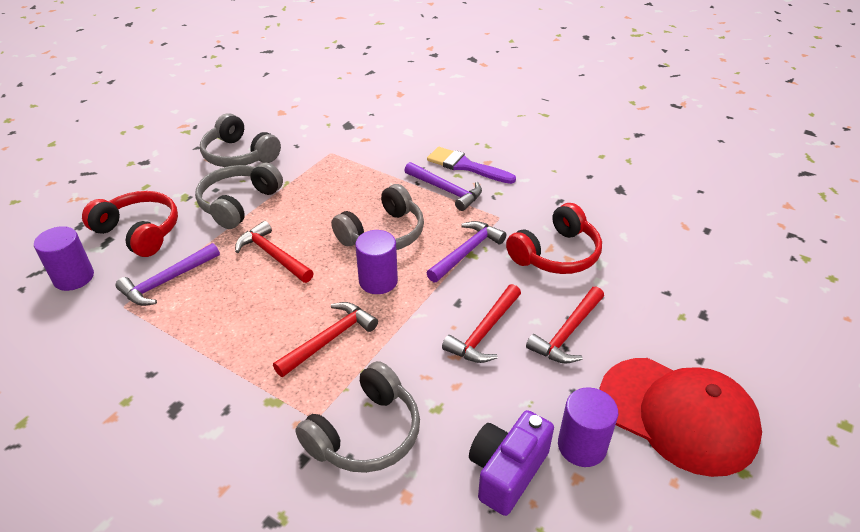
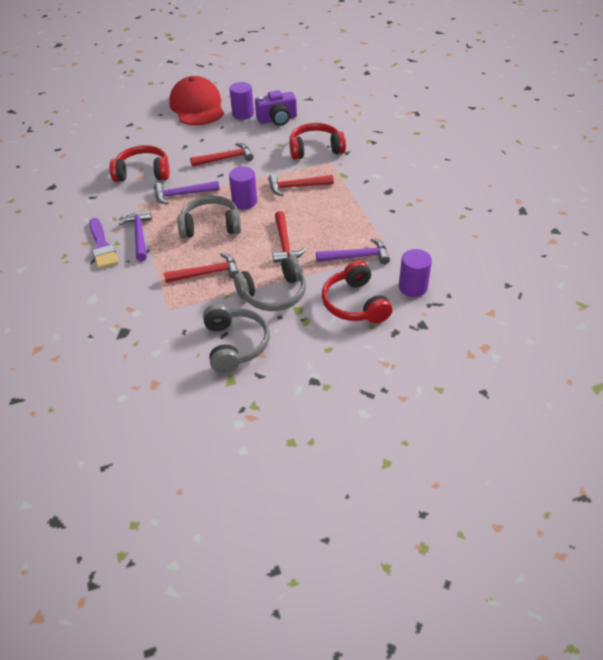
camera: 140 degrees left, 5 degrees up
grey headphones [295,361,420,473] -> red headphones [289,123,346,160]
red hammer [526,287,604,363] -> red hammer moved to [164,253,239,283]

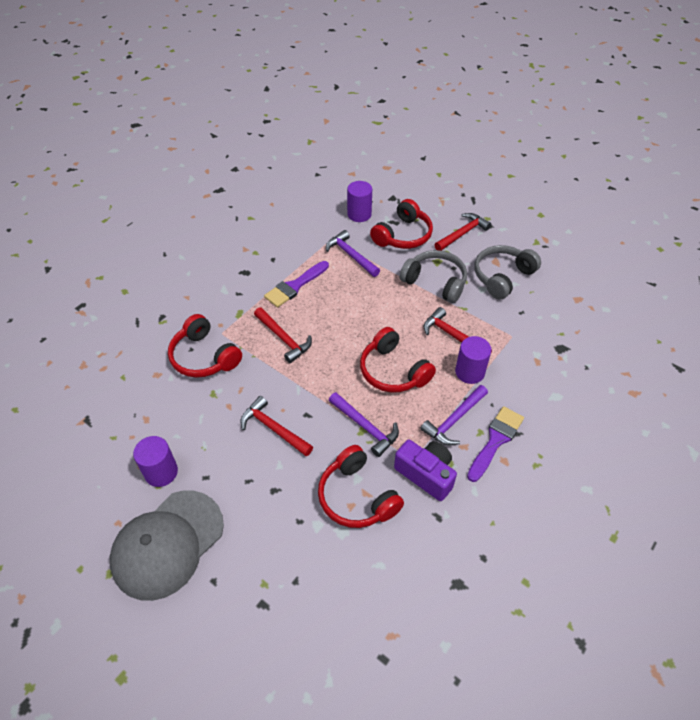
camera: 125 degrees left, 5 degrees up
red cap [169,76,224,125] -> grey cap [110,490,224,601]
grey headphones [177,195,241,238] -> red headphones [360,327,436,392]
purple cylinder [229,166,257,209] -> purple cylinder moved to [455,336,491,384]
purple camera [255,90,297,126] -> purple camera moved to [394,440,457,501]
red hammer [273,211,306,263] -> red hammer moved to [434,213,491,251]
none -> purple brush [264,261,329,308]

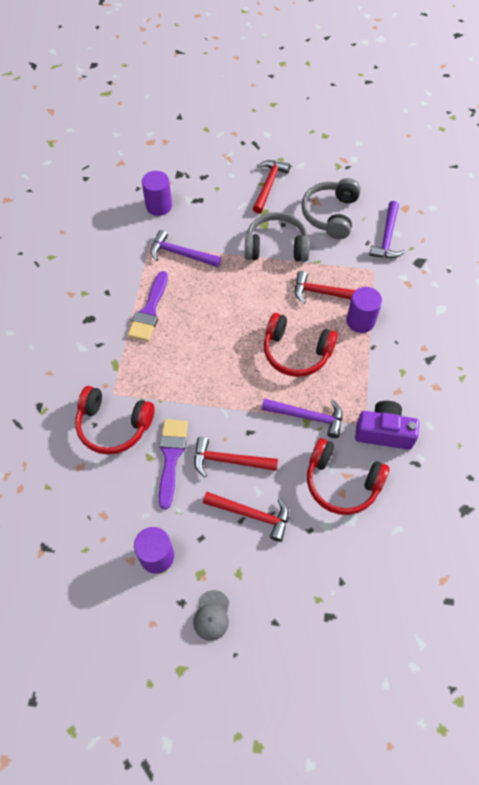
camera: 30 degrees left, 10 degrees up
grey cap [110,490,224,601] -> grey cap [193,590,229,641], size x0.40
red hammer [254,307,312,363] -> red hammer moved to [203,492,289,542]
red headphones [370,199,433,249] -> none
purple hammer [420,385,488,445] -> purple hammer moved to [369,201,405,258]
purple brush [467,406,524,482] -> purple brush moved to [159,419,188,509]

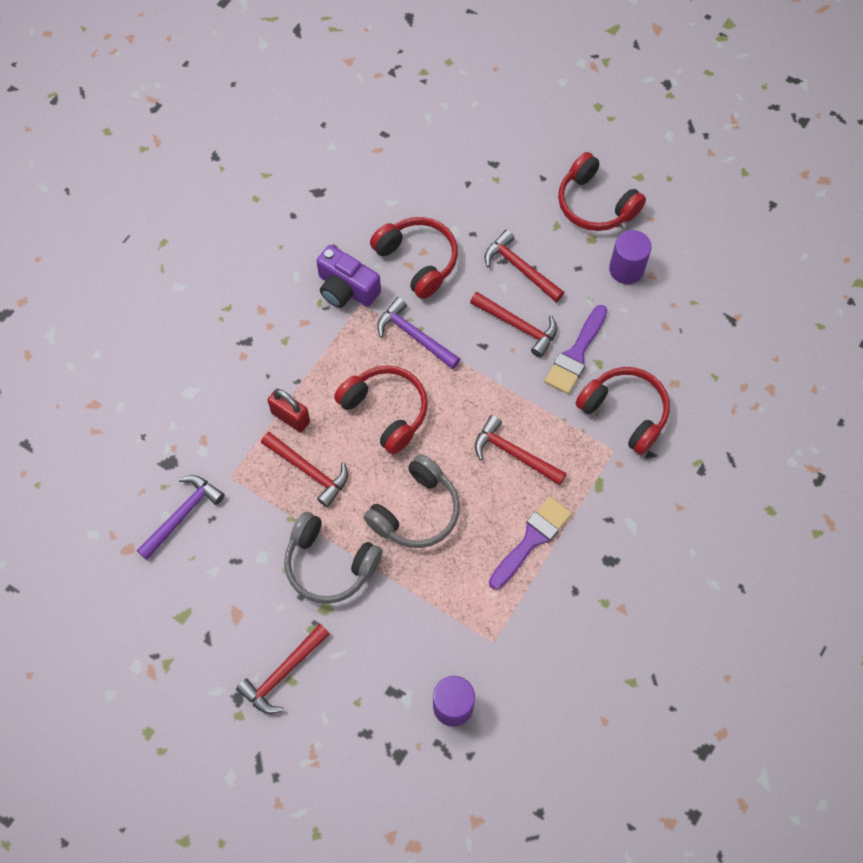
camera: 155 degrees left, 5 degrees up
purple hammer [151,230,221,267] -> none
grey cap [193,590,229,641] -> red headphones [558,152,646,231]
grey headphones [301,178,361,239] -> grey headphones moved to [364,454,460,548]
purple cylinder [346,287,382,333] -> red padlock [268,389,310,432]
none -> red hammer [475,415,567,485]

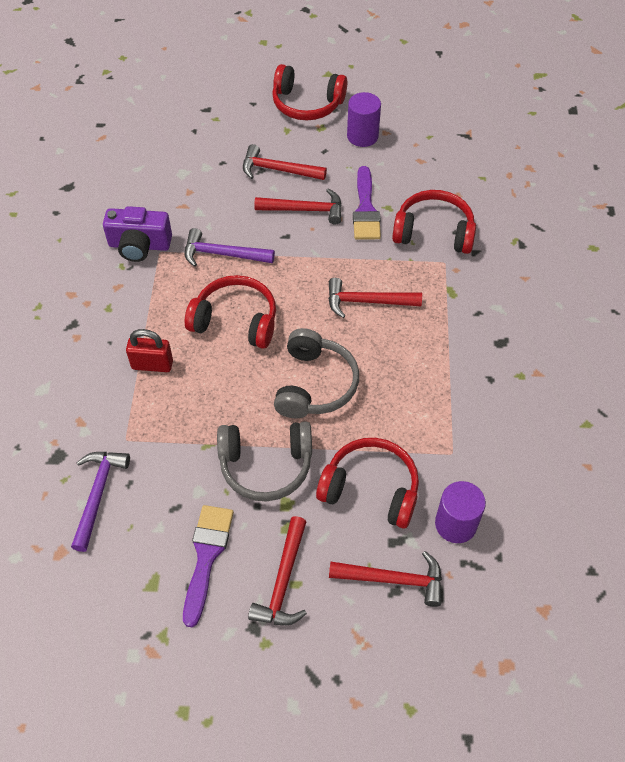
camera: 30 degrees left, 10 degrees down
red hammer [261,432,348,507] -> red hammer moved to [329,551,442,607]
red headphones [370,217,458,299] -> red headphones moved to [316,438,419,528]
purple brush [489,496,572,590] -> purple brush moved to [183,505,234,627]

